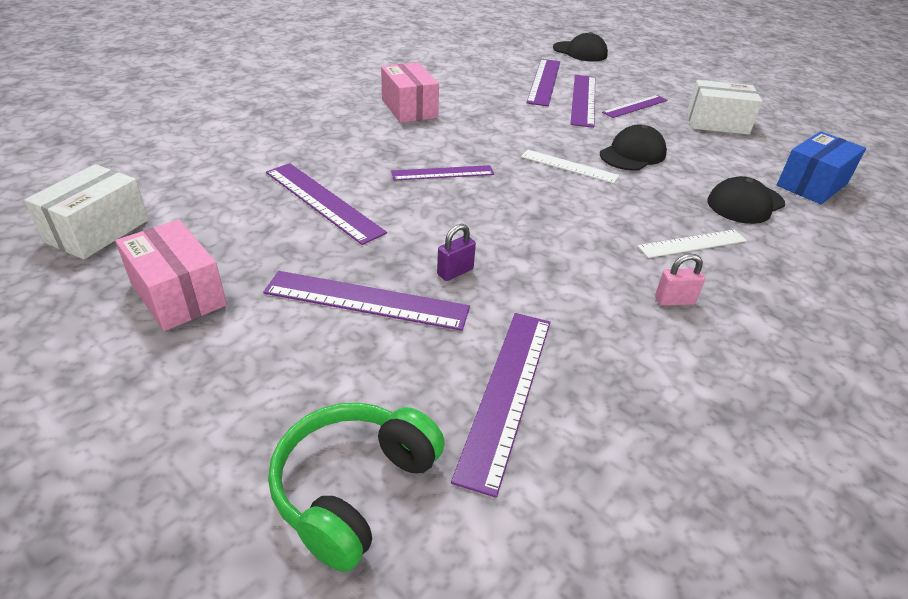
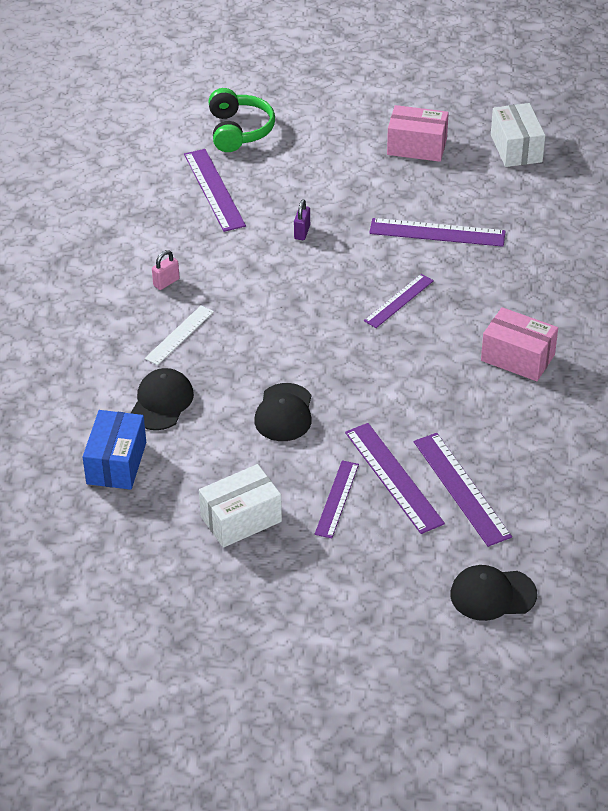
camera: 145 degrees right, 5 degrees up
purple ruler [263,271,470,331] -> none
white ruler [521,150,619,183] -> none

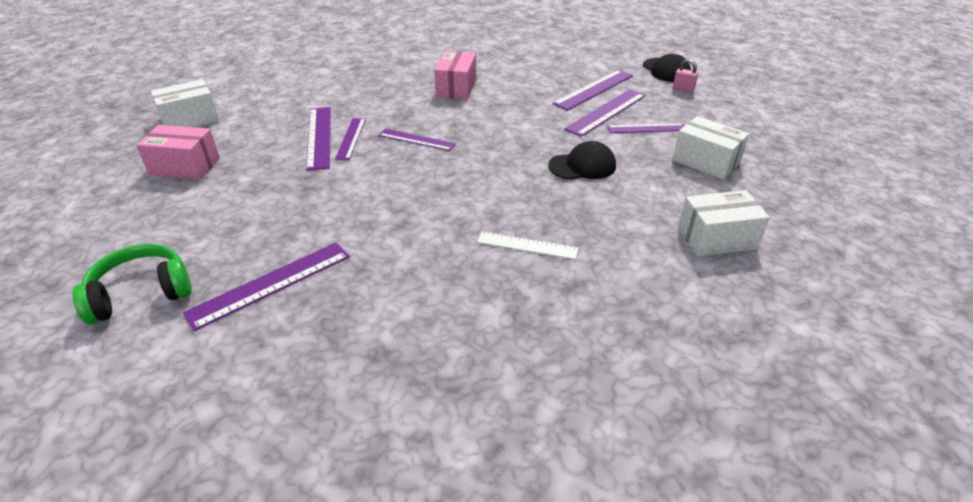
camera: 110 degrees left, 5 degrees down
blue box [83,410,146,490] -> white box [678,190,770,257]
black cap [131,368,194,430] -> none
pink padlock [152,250,180,290] -> pink padlock moved to [673,59,698,93]
purple padlock [294,199,310,240] -> none
pink box [387,105,449,162] -> pink box turned 75 degrees counterclockwise [136,125,220,179]
none -> purple ruler [335,118,366,160]

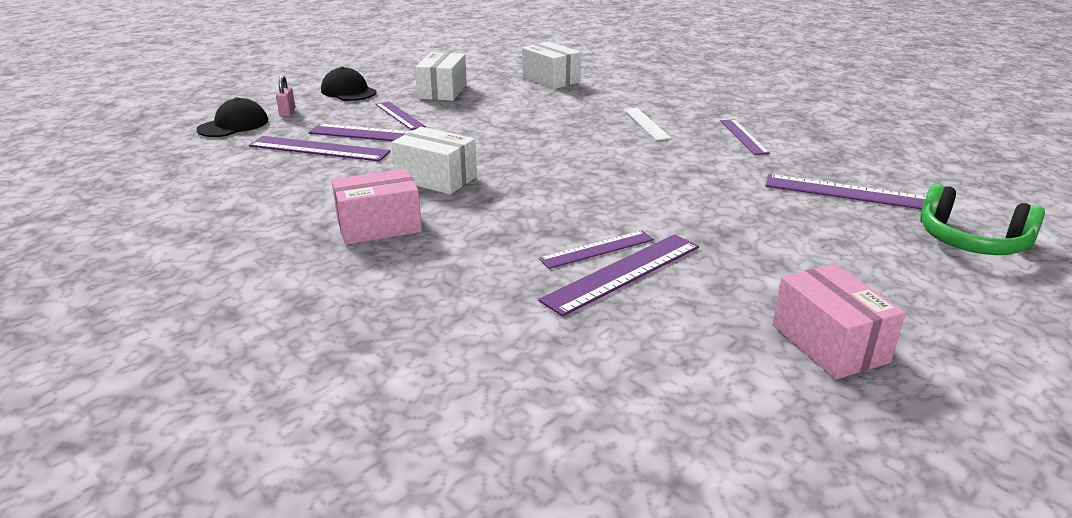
camera: 120 degrees left, 10 degrees down
white box [151,79,219,127] -> white box moved to [392,127,477,194]
purple ruler [379,129,456,151] -> purple ruler moved to [720,119,770,155]
black cap [548,141,616,180] -> black cap moved to [321,67,377,101]

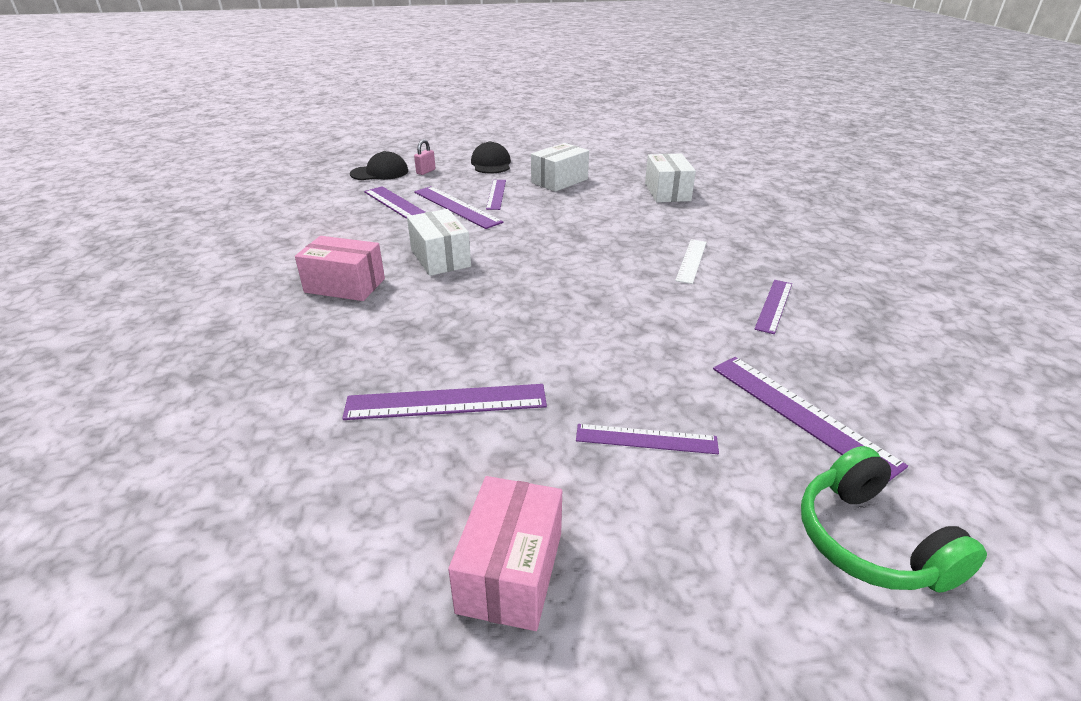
camera: 35 degrees right, 5 degrees up
purple ruler [539,230,654,269] -> purple ruler moved to [576,424,719,454]

